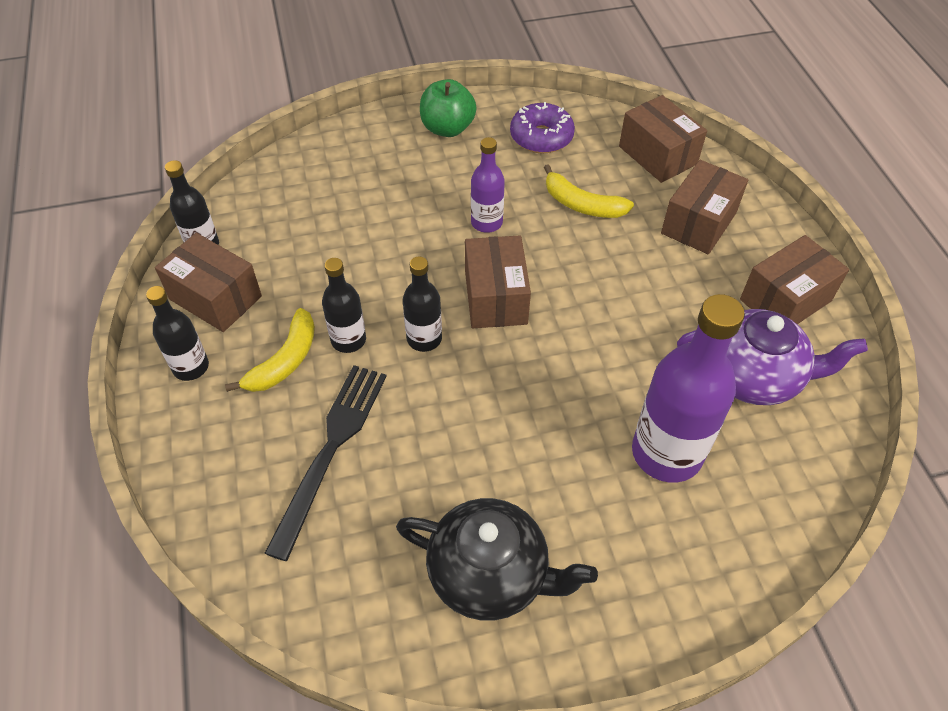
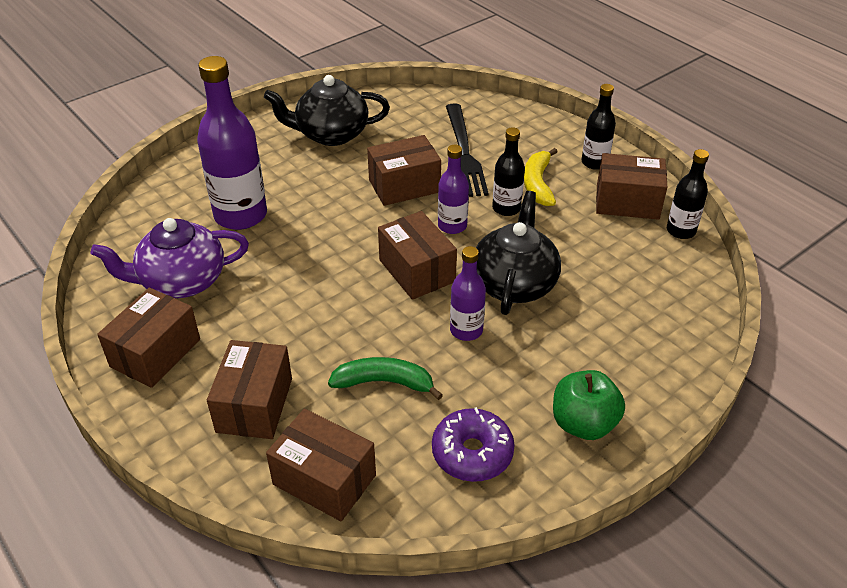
camera: 155 degrees right, 10 degrees down
black bottle [403,257,442,352] -> purple bottle [438,145,469,234]
yellow banana [544,164,634,218] -> green banana [328,357,443,400]
none -> brown box [367,135,441,206]
none -> black teapot [476,191,561,315]

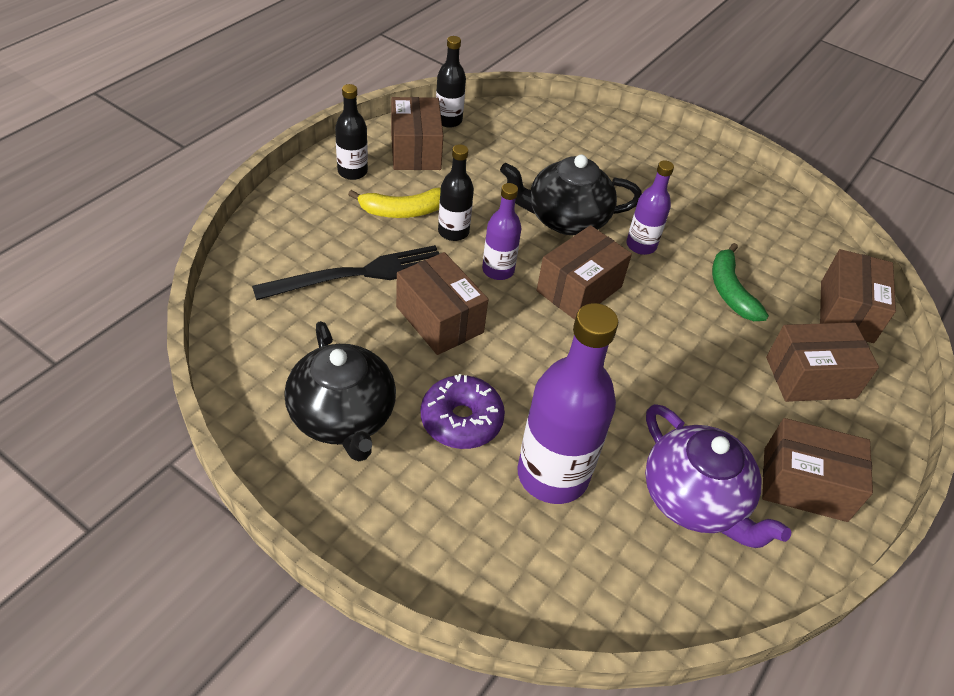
camera: 110 degrees left, 5 degrees up
purple donut [432,407,515,482] -> purple donut moved to [421,374,505,449]
green apple [553,370,625,440] -> none

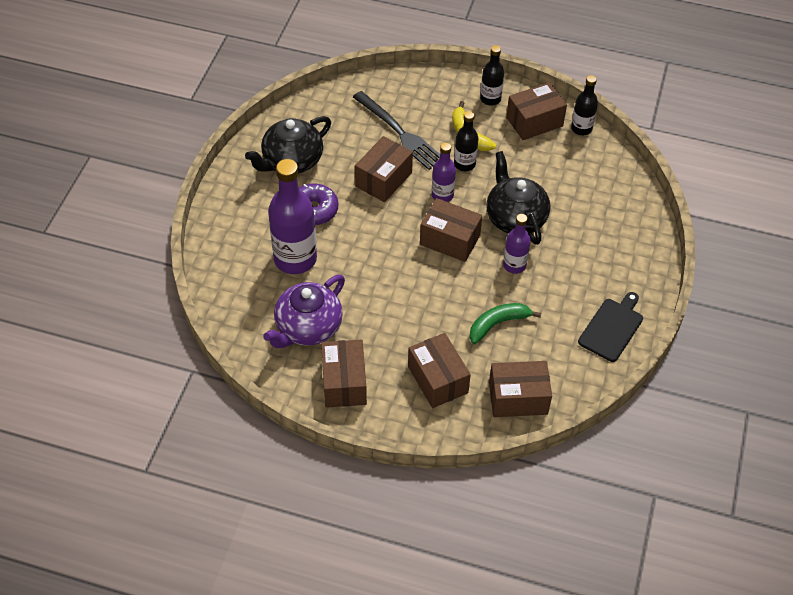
camera: 75 degrees right, 5 degrees up
none -> black cutting board [578,292,643,362]

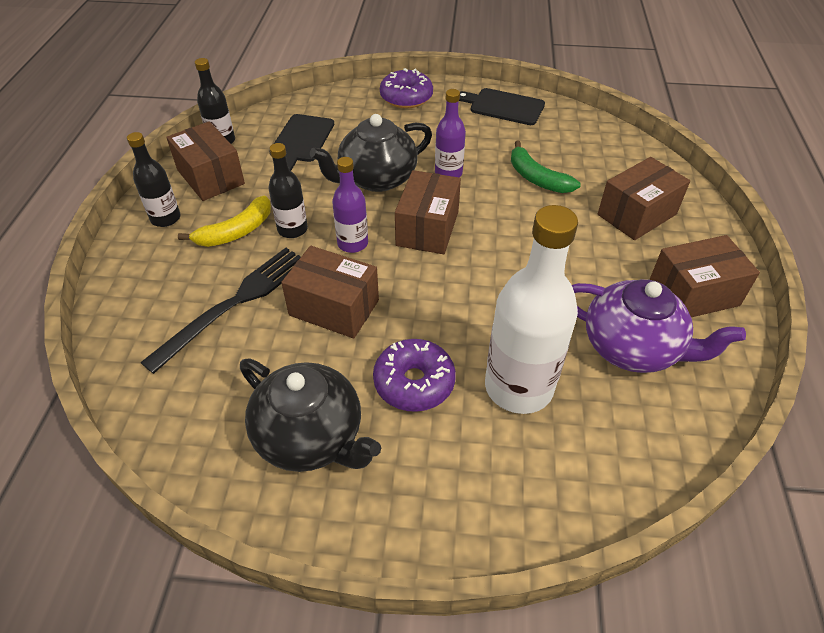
camera: 100 degrees left, 5 degrees down
purple bottle [268,159,317,274] -> white bottle [485,205,578,414]
brown box [489,361,552,417] -> none
none -> black cutting board [269,114,334,171]
none -> purple donut [380,68,433,108]

